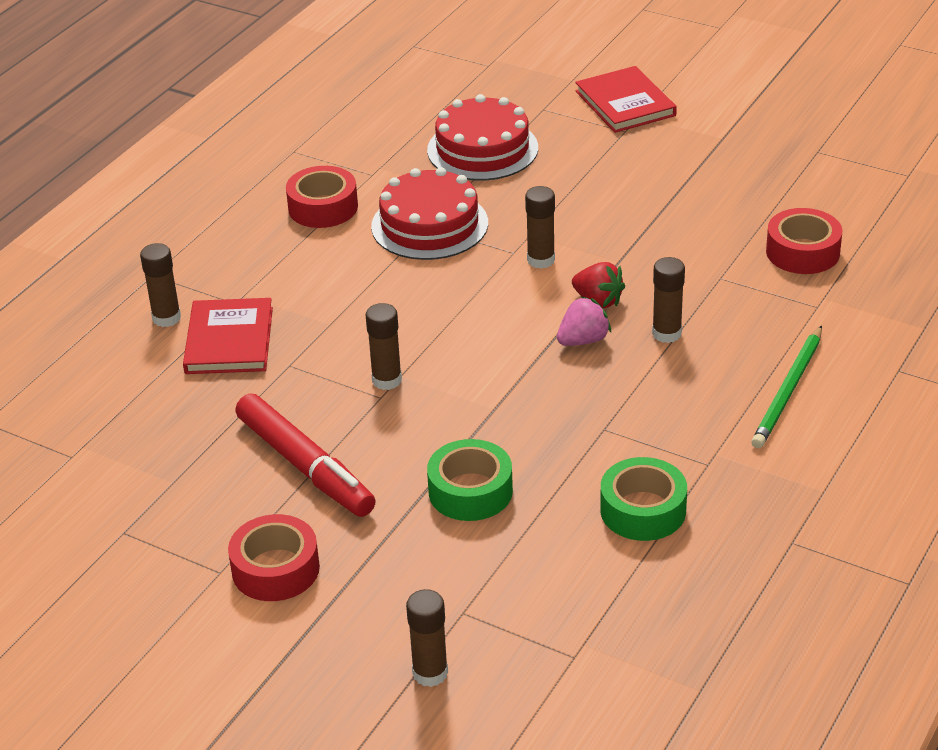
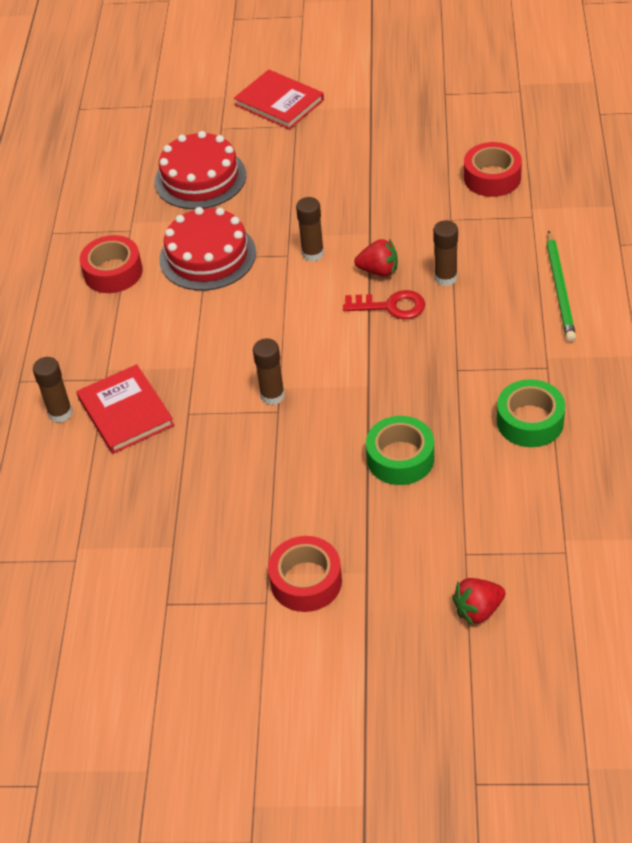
camera: 25 degrees left, 10 degrees up
red marker [235,394,376,517] -> none
brown glue stick [406,589,448,687] -> red strawberry [452,578,505,625]
pink strawberry [557,296,611,346] -> red key [343,290,425,319]

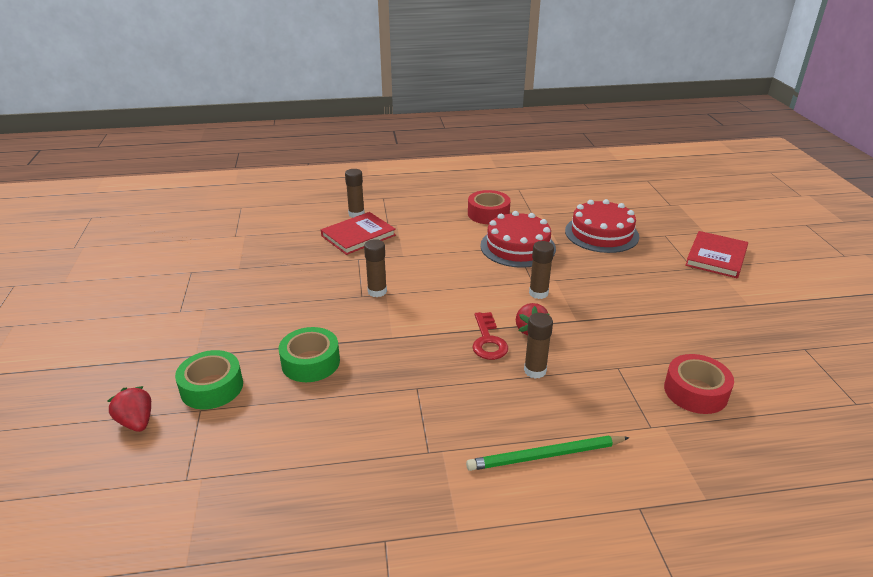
camera: 75 degrees right, 15 degrees down
red tape [268,536,342,612] -> none
green tape [497,379,565,447] -> green tape moved to [175,350,243,409]

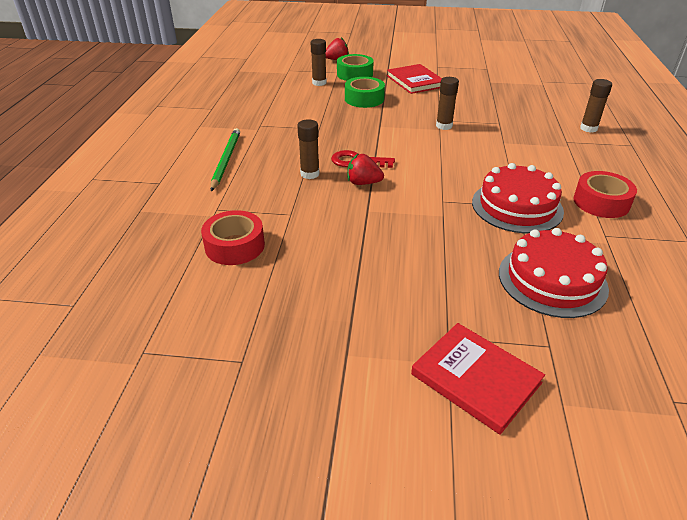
camera: 105 degrees right, 5 degrees up
red book [321,212,396,255] -> red book moved to [387,64,442,94]
brown glue stick [529,241,554,299] -> brown glue stick moved to [311,39,327,86]

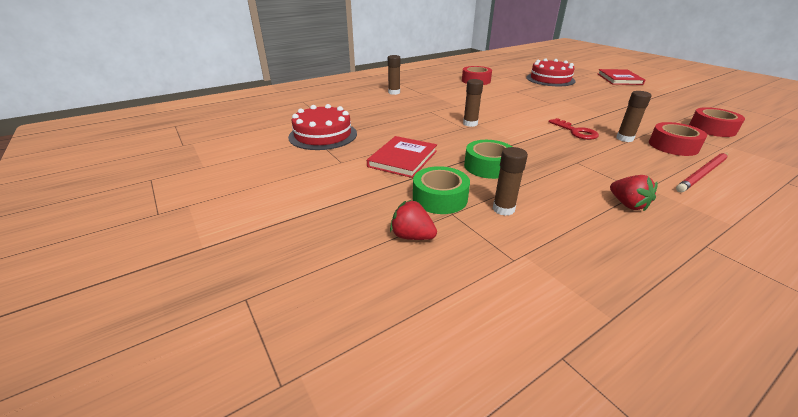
camera: 130 degrees left, 5 degrees down
green pencil [211,128,240,191] -> red pencil [676,152,728,192]
red strawberry [347,154,384,185] -> red strawberry moved to [610,175,658,211]
red cake [472,163,564,233] -> red cake moved to [288,104,357,150]
none -> red tape [649,122,707,156]

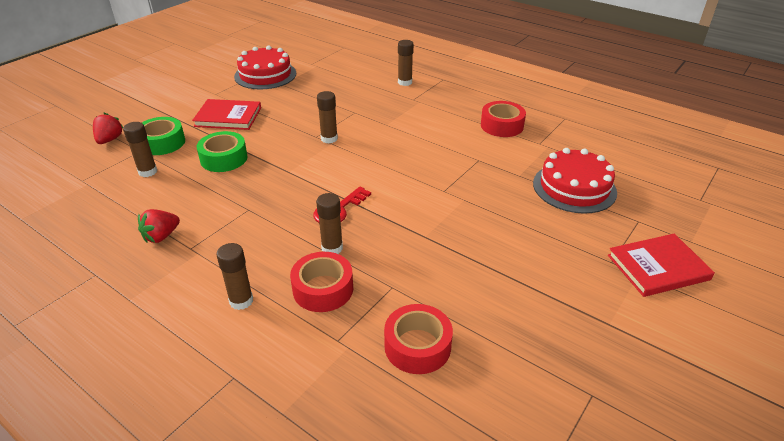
camera: 70 degrees right, 5 degrees up
red pencil [676,152,728,192] -> brown glue stick [216,243,253,310]

